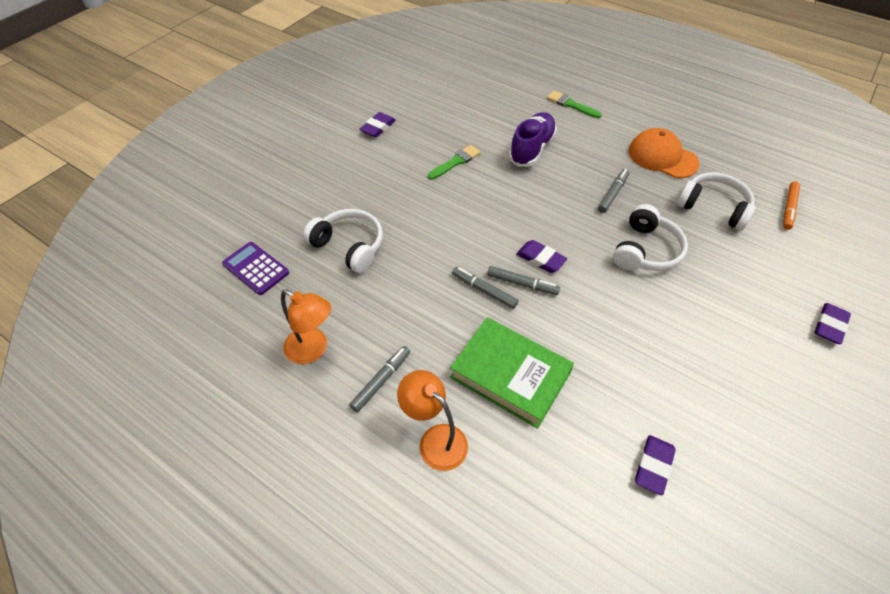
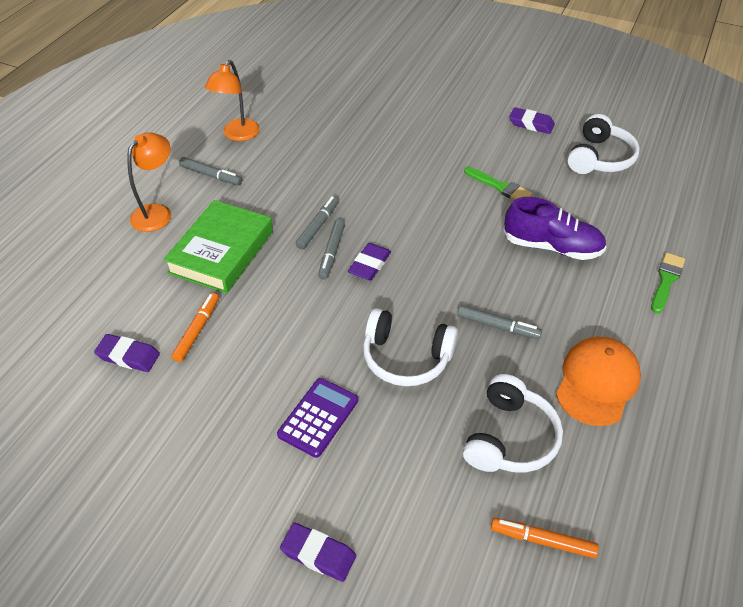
camera: 80 degrees right, 5 degrees down
purple calculator [222,242,289,295] -> purple calculator moved to [277,378,358,458]
white headphones [303,209,383,273] -> white headphones moved to [567,114,640,174]
none -> orange marker [172,293,219,362]

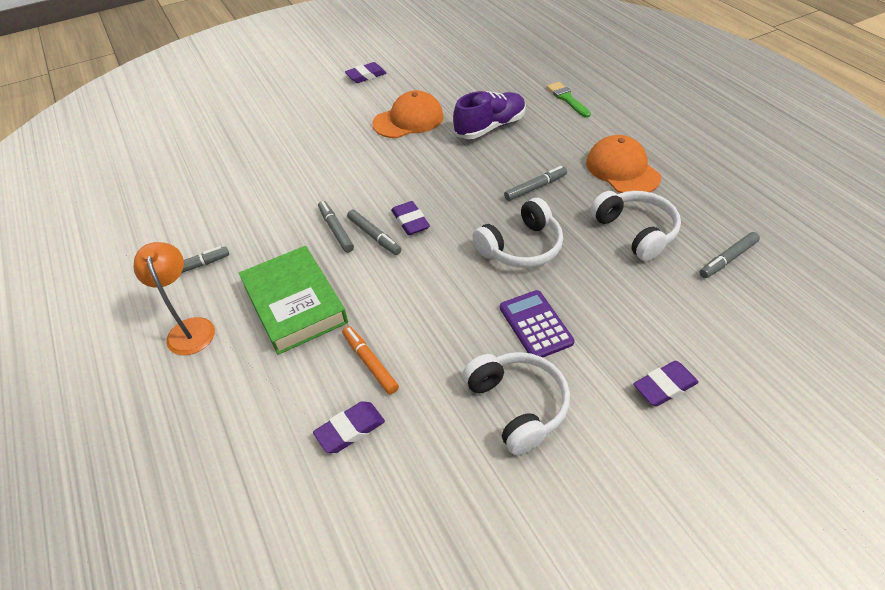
camera: 50 degrees left, 0 degrees up
orange lamp [205,60,260,141] -> none
green brush [464,167,532,200] -> orange cap [372,90,443,138]
orange marker [491,518,599,559] -> grey marker [700,232,760,278]
white headphones [567,114,640,174] -> white headphones moved to [463,352,570,455]

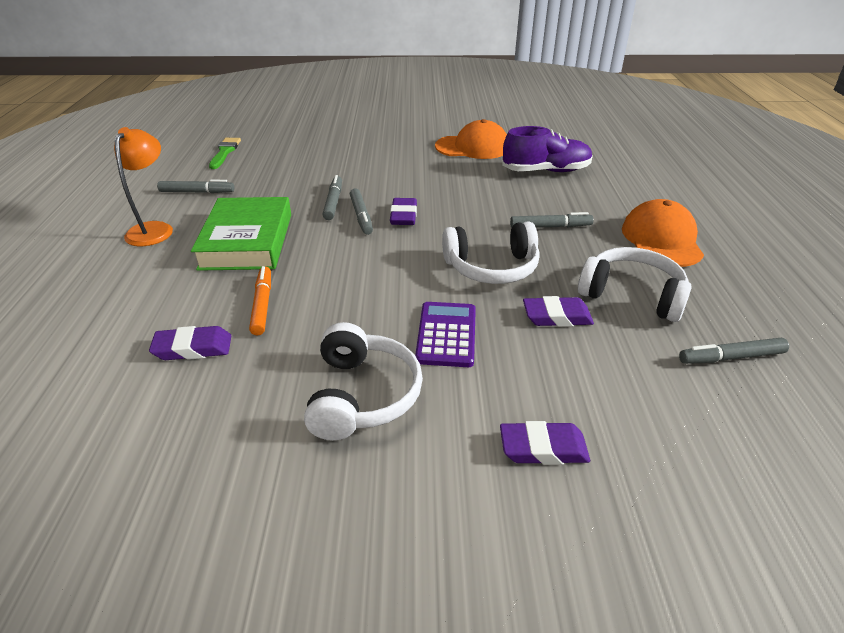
camera: 25 degrees right, 10 degrees down
purple eraser [345,62,387,83] -> purple eraser moved to [523,296,594,327]
green brush [547,82,591,118] -> green brush moved to [209,138,241,169]
white headphones [590,191,681,261] -> white headphones turned 60 degrees counterclockwise [578,247,692,322]

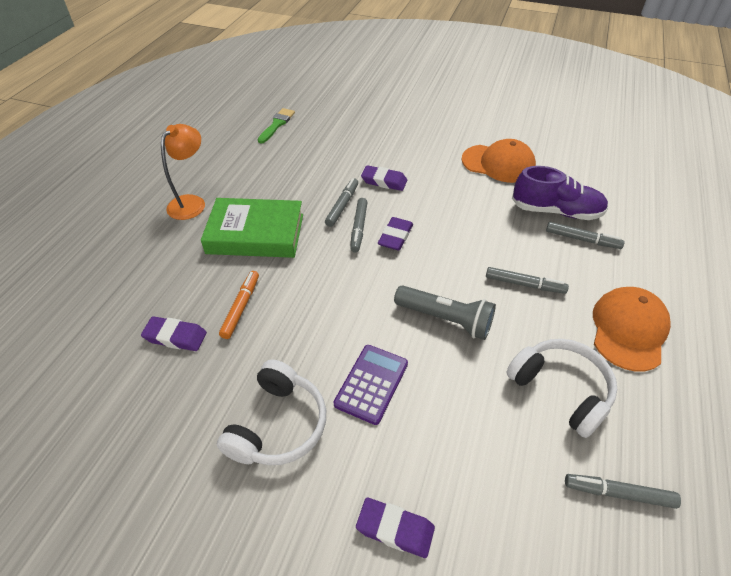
camera: 20 degrees right, 10 degrees up
grey marker [157,180,234,193] -> grey marker moved to [546,222,624,249]
green book [191,197,291,271] -> green book turned 75 degrees clockwise [201,198,303,258]
white headphones [442,221,540,284] -> grey flashlight [394,285,496,340]
purple eraser [523,296,594,327] -> purple eraser moved to [361,165,407,191]

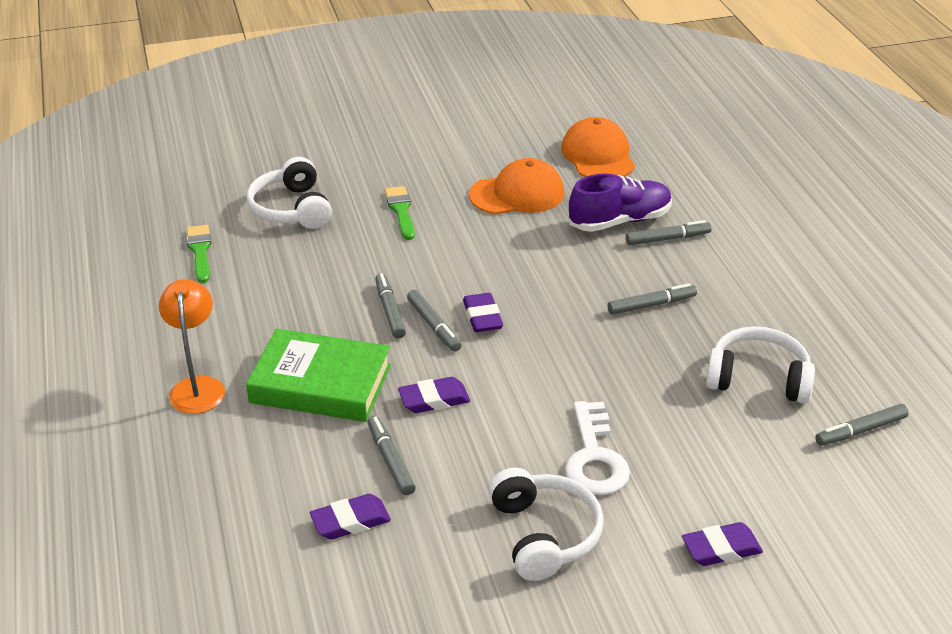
camera: 35 degrees left, 10 degrees down
green book [201,198,303,258] -> green book turned 45 degrees clockwise [246,329,391,422]
orange marker [219,271,259,339] -> grey marker [367,416,416,496]
purple calculator [334,345,408,425] -> white key [565,401,630,495]
purple eraser [361,165,407,191] -> purple eraser moved to [398,377,470,413]
grey flashlight [394,285,496,340] -> none
orange cap [593,287,671,372] -> orange cap moved to [561,117,635,177]
none -> white headphones [247,157,332,229]
none -> green brush [385,186,415,240]

